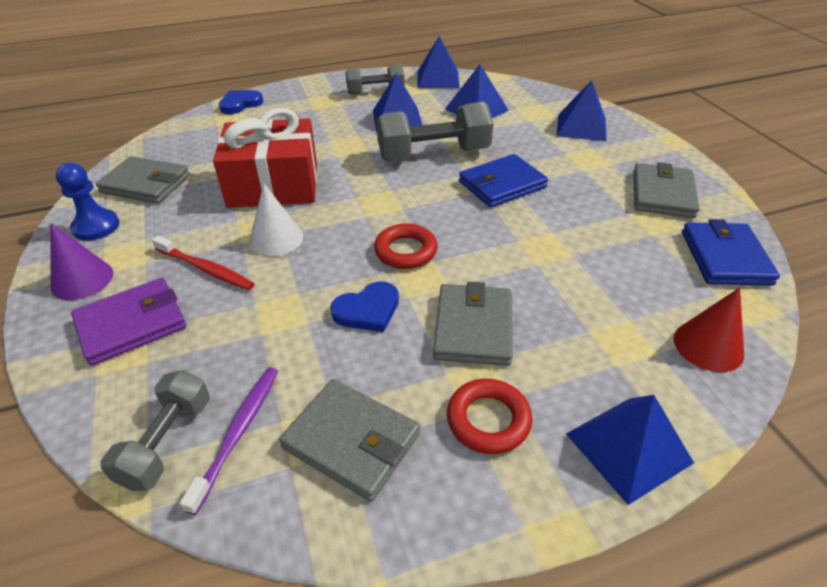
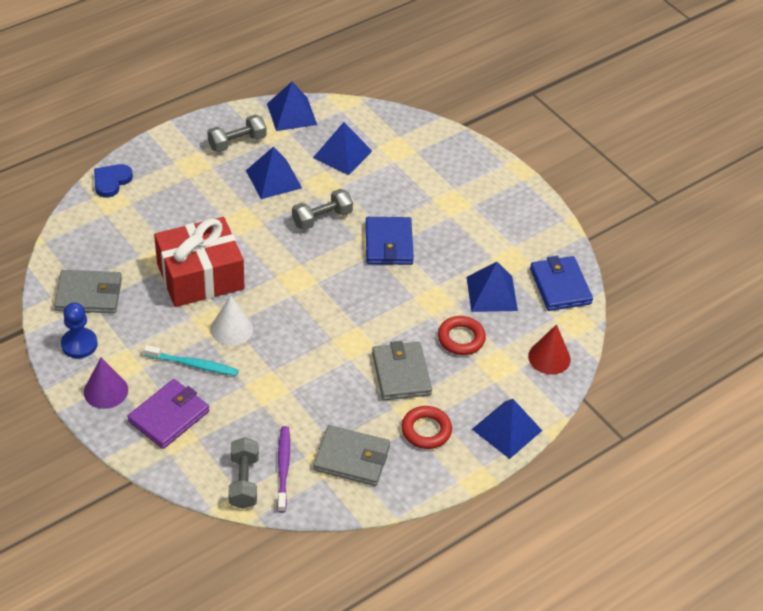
camera: 20 degrees left, 5 degrees up
red toothbrush [152,236,255,290] -> turquoise toothbrush [144,345,238,376]
blue heart [331,281,399,332] -> none
red ring [374,224,438,269] -> red ring moved to [438,316,486,355]
grey dumbbell [376,102,493,161] -> grey dumbbell [292,189,353,230], size x0.61
blue wallet [459,154,548,208] -> blue wallet turned 45 degrees counterclockwise [365,217,414,265]
blue pyramid [557,80,607,141] -> blue pyramid moved to [467,262,518,312]
grey wallet [633,162,700,218] -> none

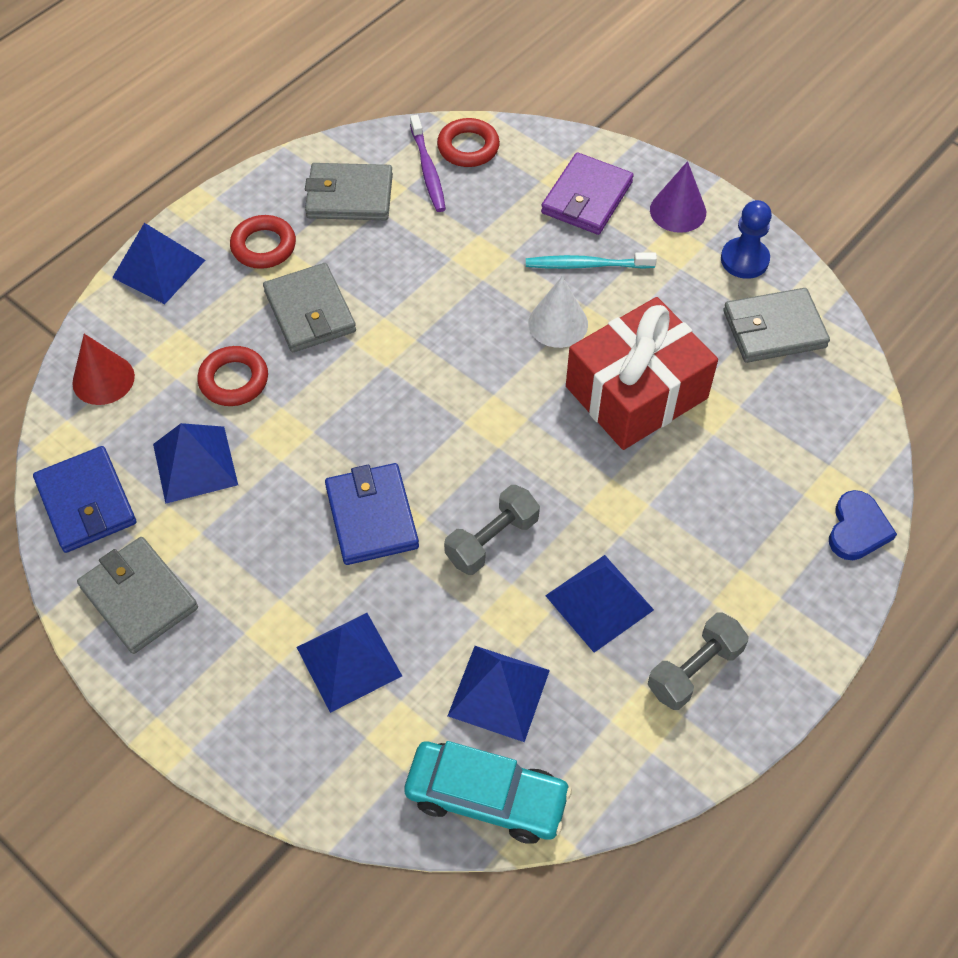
camera: 170 degrees right, 10 degrees up
grey dumbbell [228,437,259,509] -> red ring [437,118,500,167]
blue pyramid [267,82,317,131] -> blue pyramid moved to [297,613,402,713]
none -> grey wallet [77,537,198,654]
none -> turquoise car [404,741,572,844]

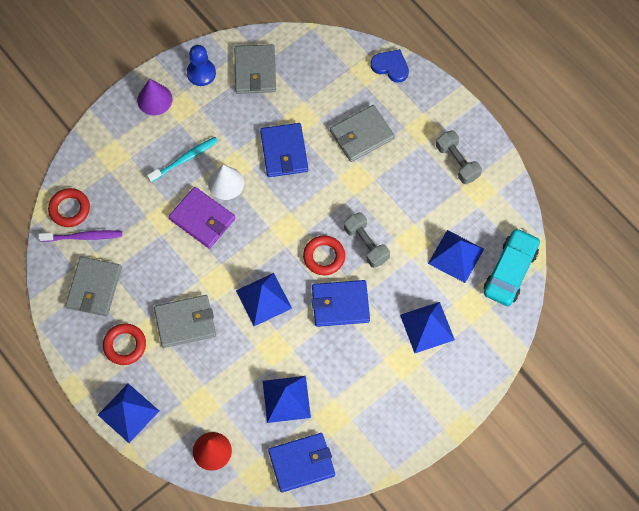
camera: 80 degrees left, 10 degrees up
grey wallet [77,537,198,654] -> grey wallet moved to [330,105,395,162]
red ring [197,346,268,406] -> red ring moved to [303,236,345,275]
turquoise toothbrush [526,252,657,269] -> turquoise toothbrush turned 135 degrees counterclockwise [147,137,218,182]
purple wallet [541,152,633,235] -> purple wallet moved to [169,187,236,249]
blue pyramid [545,555,654,653] -> blue pyramid moved to [236,273,292,326]
red gift [566,297,718,450] -> blue wallet [260,123,308,177]

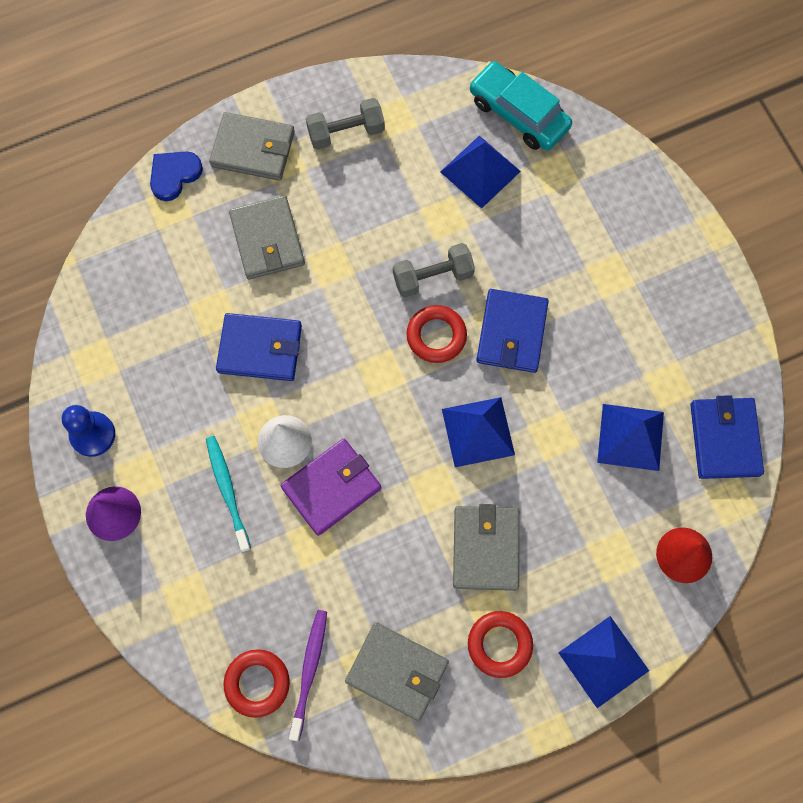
camera: 75 degrees left, 5 degrees up
grey wallet [234,44,276,94] -> grey wallet moved to [209,112,295,181]
blue pyramid [400,302,455,353] -> none

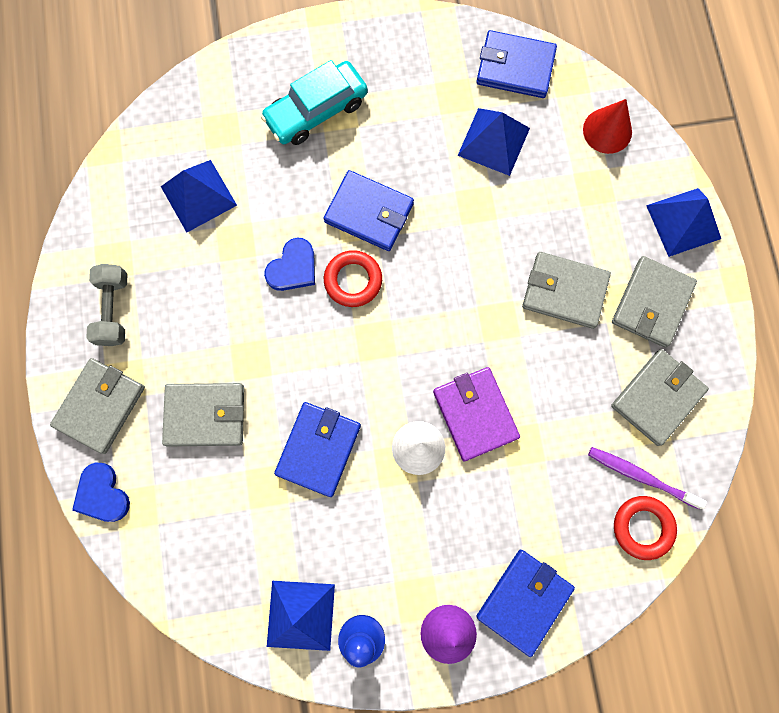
camera: 75 degrees left, 5 degrees up
turquoise toothbrush [206,436,251,552] -> none
grey dumbbell [393,243,475,298] -> blue heart [264,238,315,291]
blue pyramid [442,397,515,467] -> blue pyramid moved to [267,581,335,651]
red ring [468,611,533,678] -> grey wallet [612,256,697,348]
turquoise car [469,61,572,150] -> turquoise car moved to [261,60,368,145]
none -> blue wallet [476,550,575,657]

